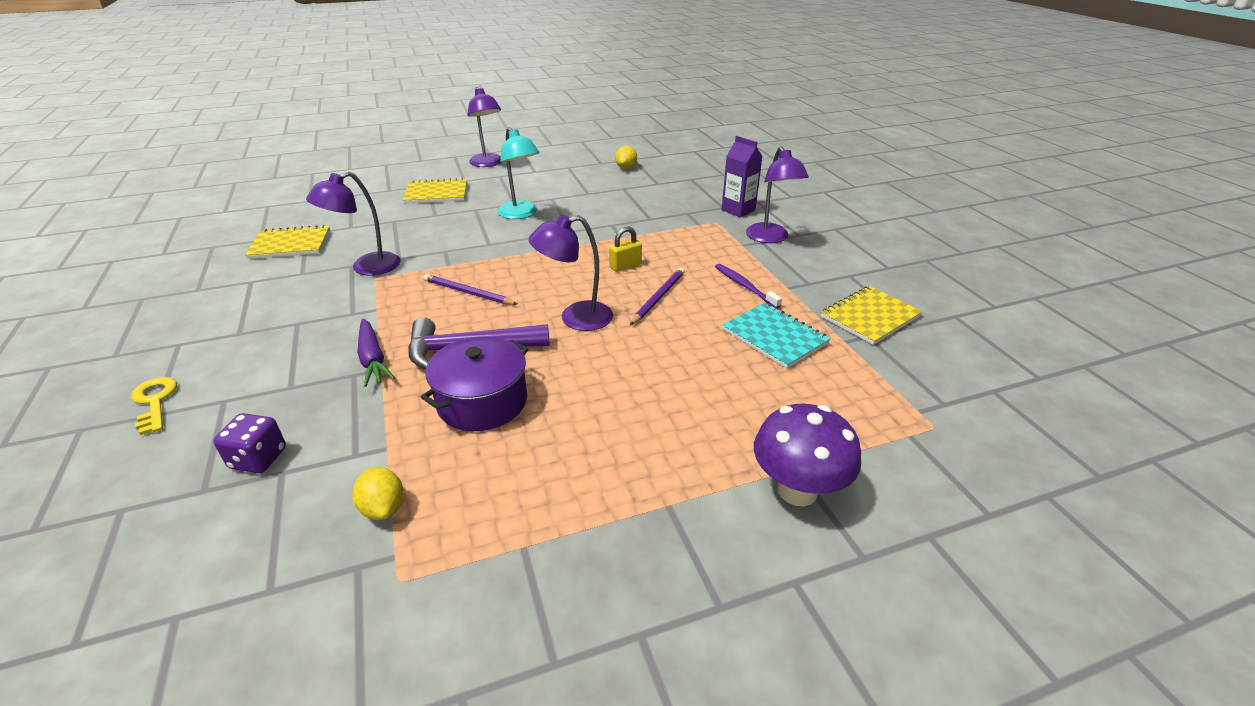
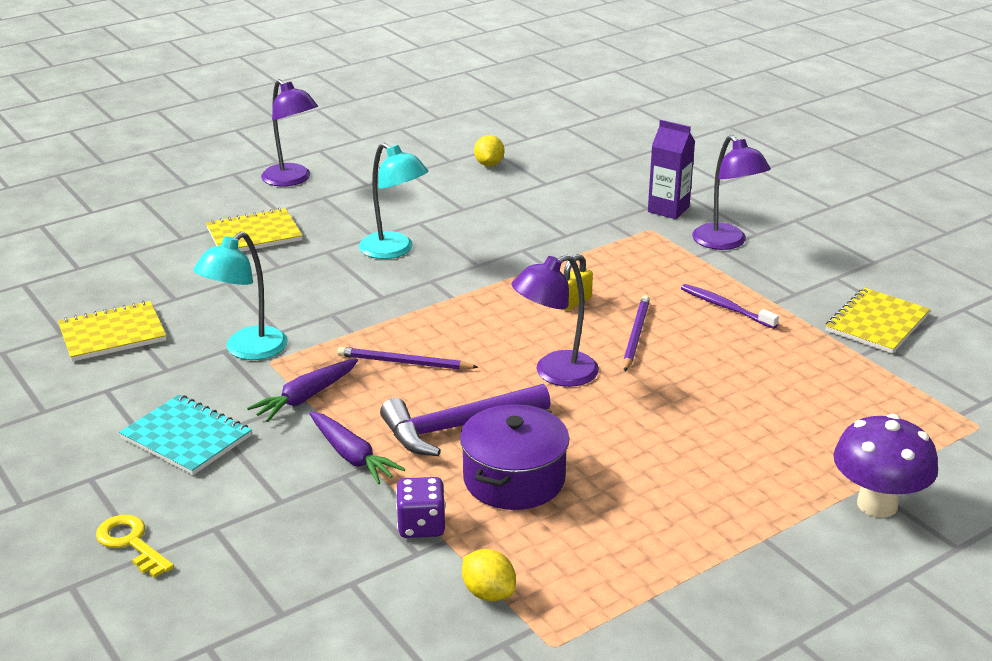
camera: 15 degrees left, 5 degrees down
purple dice [213,413,286,473] -> purple dice moved to [396,477,445,538]
purple lamp [306,172,400,276] -> turquoise lamp [193,232,288,360]
turquoise notebook [722,303,830,369] -> turquoise notebook moved to [119,394,252,475]
none -> purple carrot [247,359,358,422]

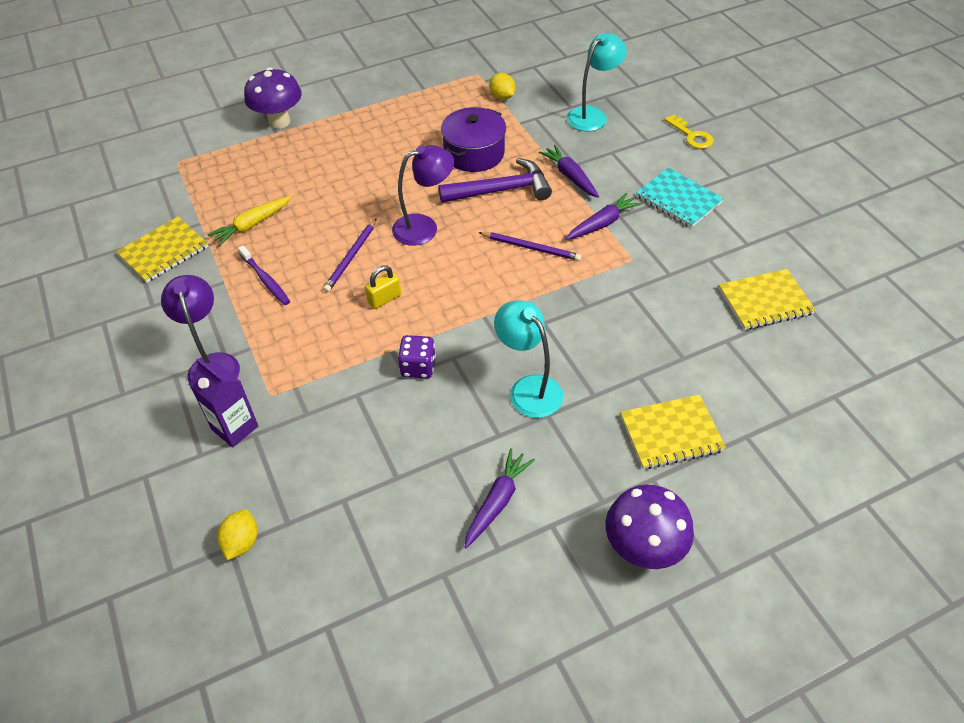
camera: 170 degrees left, 20 degrees up
turquoise lamp [193,232,288,360] -> turquoise lamp moved to [567,33,627,132]
purple lamp [261,79,318,187] -> purple mushroom [606,485,694,569]
purple dice [396,477,445,538] -> purple dice moved to [398,335,436,378]
yellow lemon [474,135,504,166] -> yellow lemon moved to [217,509,257,560]
none -> yellow carrot [207,196,291,246]
none -> purple carrot [464,448,535,548]

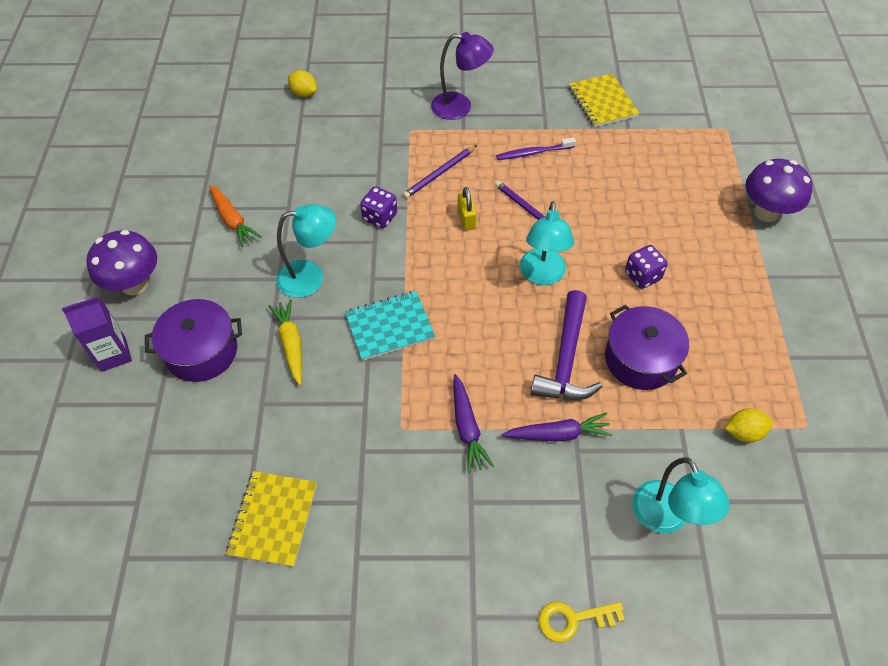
camera: 115 degrees right, 5 degrees up
purple carton [190,359,258,448] -> purple carton moved to [62,297,132,372]
yellow carrot [207,196,291,246] -> yellow carrot moved to [268,299,302,385]
purple lamp [392,145,454,245] -> turquoise lamp [520,201,574,285]
purple carrot [464,448,535,548] -> orange carrot [209,185,262,247]
purple pencil [478,232,582,261] -> purple pencil moved to [403,145,477,198]
yellow notebook [620,395,726,469] -> purple pot [145,299,242,382]
turquoise notebook [636,167,724,228] -> turquoise notebook moved to [345,291,435,361]
none -> purple dice [625,245,668,289]

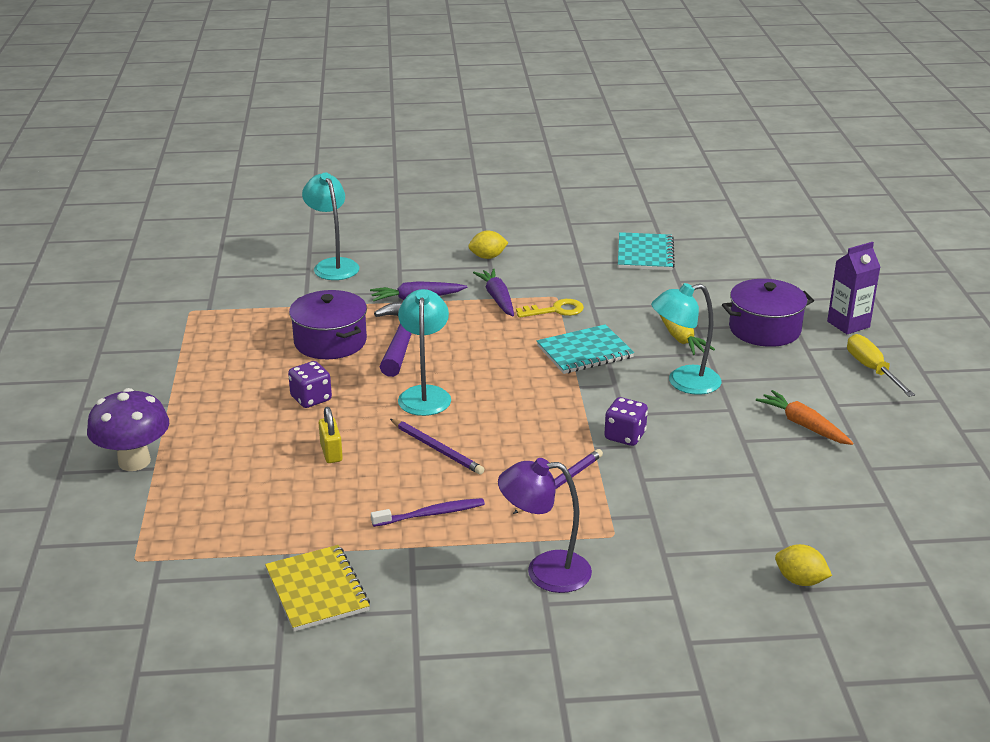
camera: 175 degrees right, 25 degrees down
purple mushroom [87,230,157,295] -> yellow screwdriver [847,334,915,397]
yellow notebook [226,471,317,567] -> turquoise notebook [618,232,675,270]
yellow padlock [458,187,477,231] -> yellow padlock moved to [319,407,343,463]
yellow key [538,601,625,642] -> yellow key moved to [516,299,584,318]
yellow lemon [725,408,773,443] -> yellow lemon moved to [468,231,509,259]

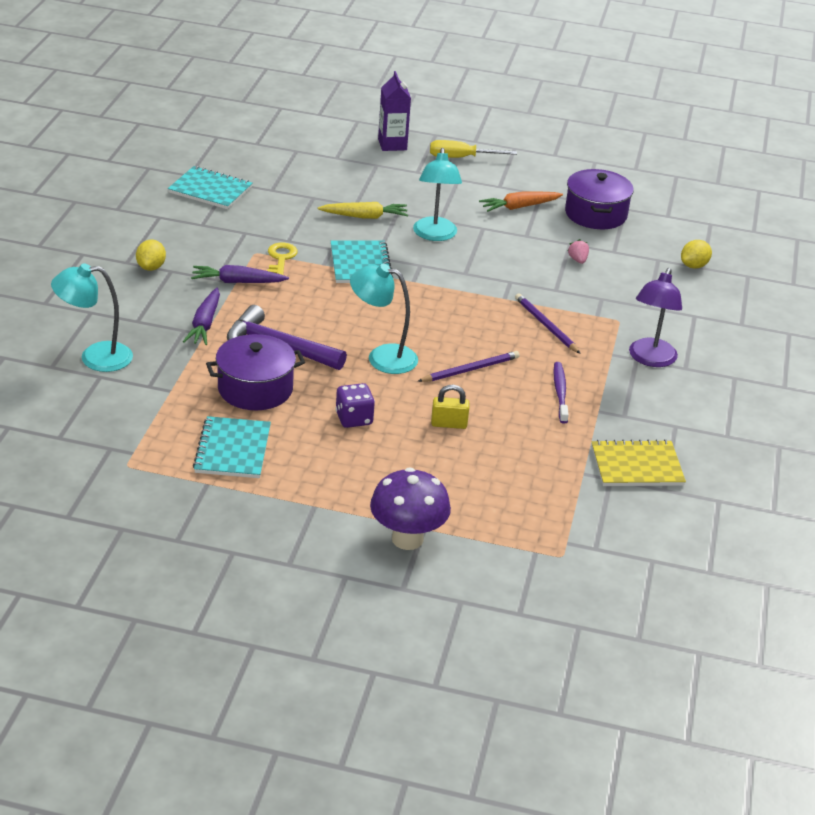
camera: 75 degrees left, 5 degrees up
purple dice [604,397,648,446] -> none
purple pot [722,279,814,347] -> purple pot moved to [565,169,634,229]
none -> turquoise notebook [193,416,271,478]
none -> pink strawberry [568,239,589,264]

